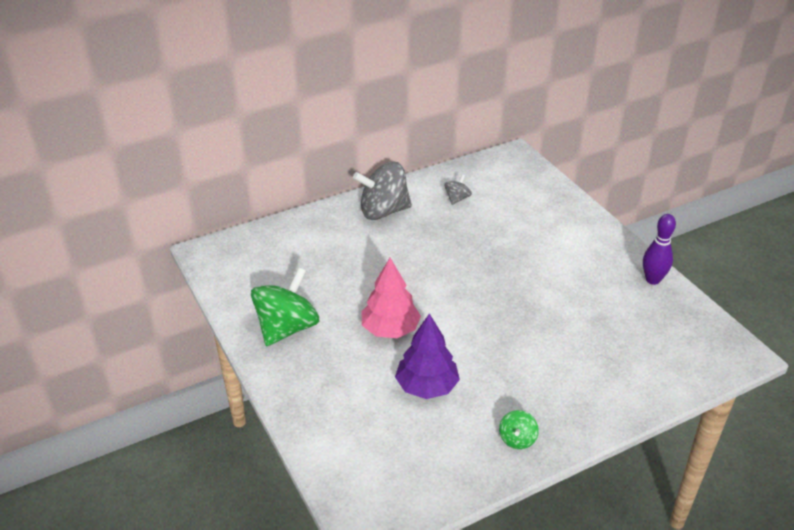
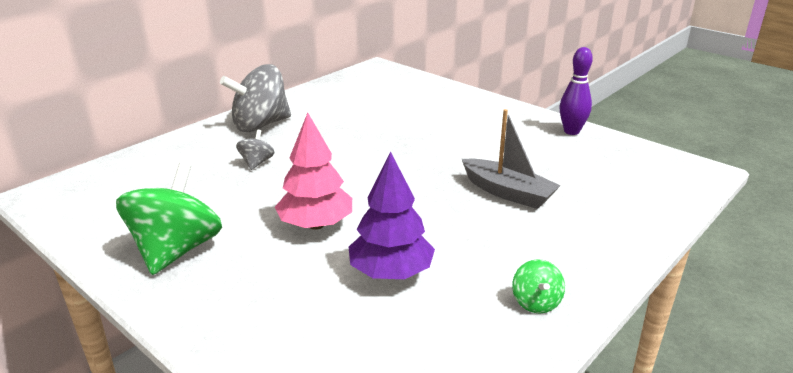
camera: 20 degrees left, 10 degrees down
grey spinning top [444,174,472,205] -> grey spinning top moved to [236,130,274,170]
none -> grey boat [462,109,561,209]

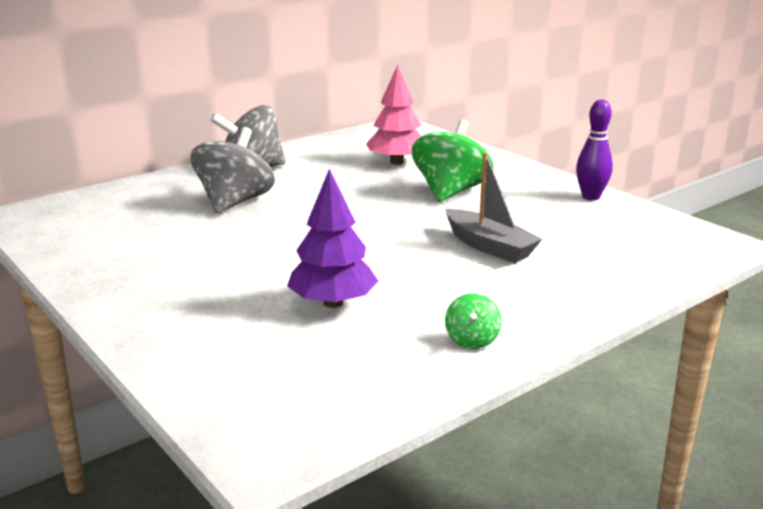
camera: 10 degrees right, 5 degrees down
green spinning top [116,162,222,275] -> green spinning top moved to [411,119,494,202]
grey spinning top [236,130,274,170] -> grey spinning top [190,127,275,214], size x2.14
pink tree [275,112,352,230] -> pink tree moved to [366,65,421,165]

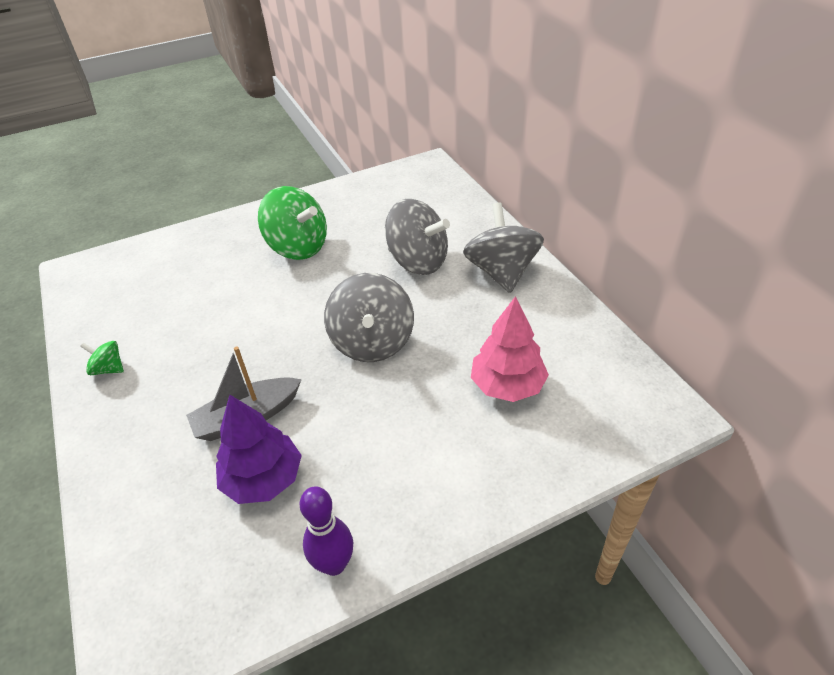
camera: 105 degrees right, 20 degrees up
purple tree [287,169,378,308] -> purple tree moved to [216,395,302,504]
green spinning top [411,119,494,202] -> green spinning top moved to [258,186,327,260]
none -> grey spinning top [324,273,414,362]

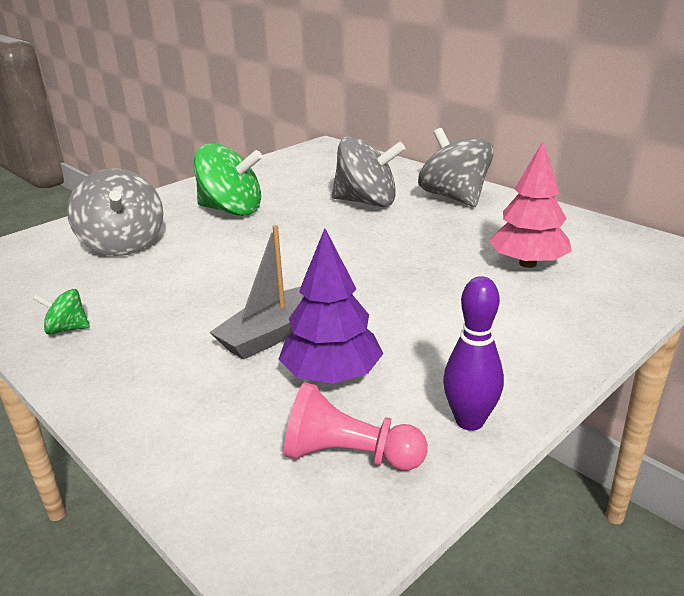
camera: 20 degrees left, 15 degrees down
grey spinning top [324,273,414,362] -> grey spinning top moved to [67,168,163,256]
none -> pink pawn [284,382,428,470]

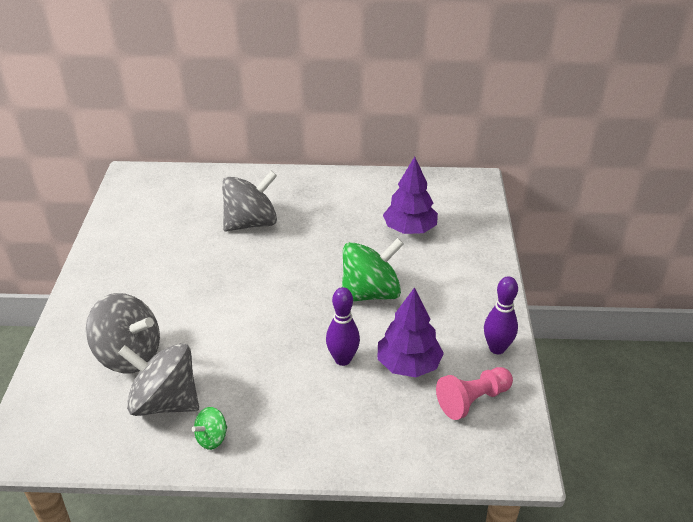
camera: 45 degrees left, 10 degrees up
green spinning top [194,143,262,216] -> green spinning top moved to [342,238,404,302]
grey boat [210,225,304,360] -> purple bowling pin [326,287,360,366]
grey spinning top [418,128,494,207] -> grey spinning top moved to [118,343,199,416]
pink tree [489,141,572,268] -> purple tree [383,157,438,234]

